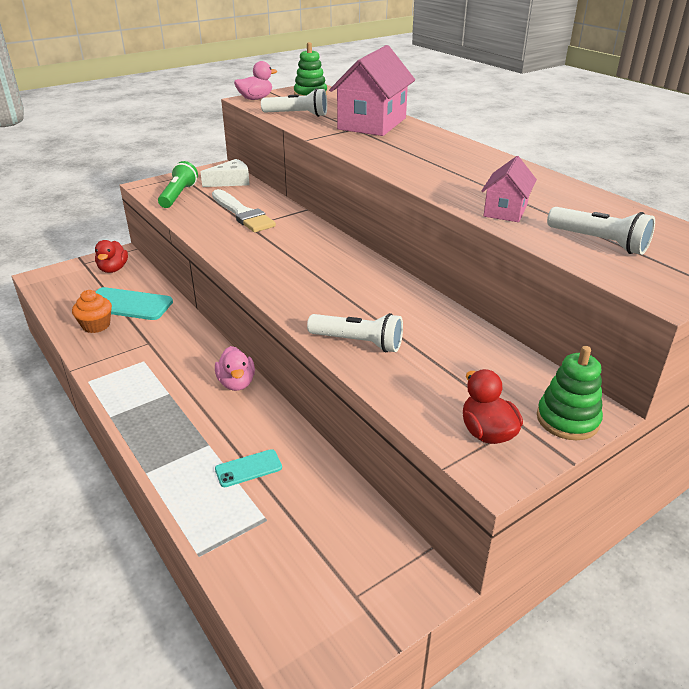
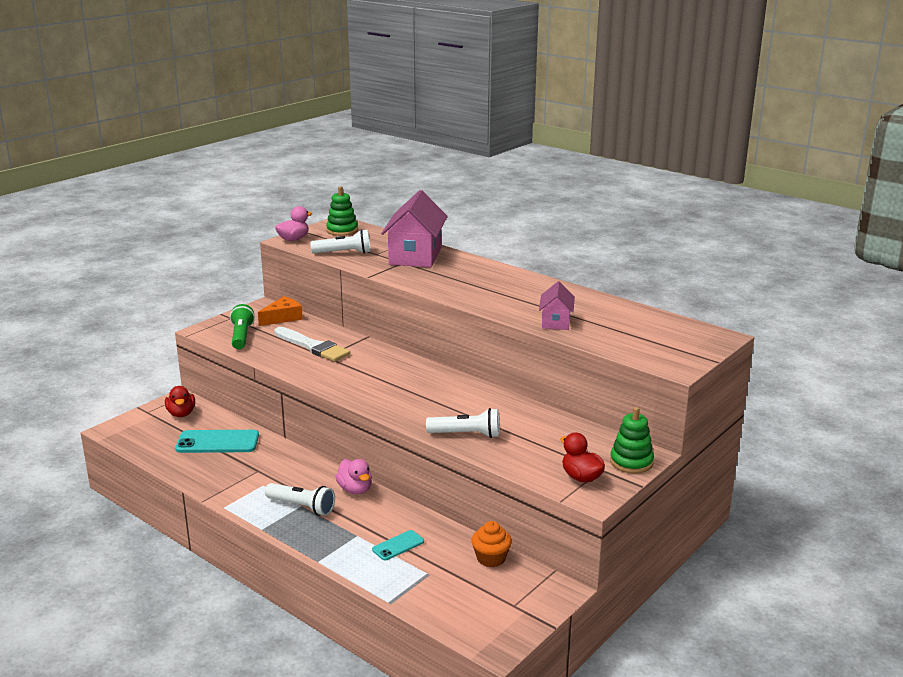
camera: 15 degrees left, 10 degrees down
orange cupcake [72,290,112,333] -> orange cupcake moved to [471,521,512,567]
white cheese [201,159,250,187] -> orange cheese [258,296,303,326]
white flashlight [547,207,655,255] -> white flashlight moved to [265,483,335,516]

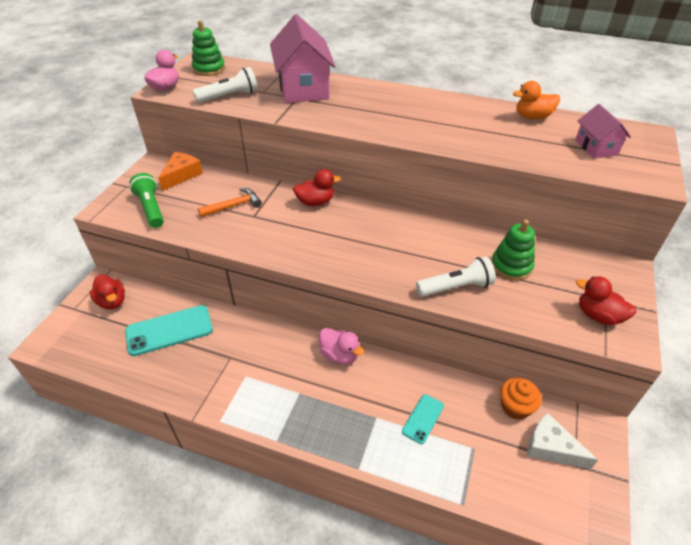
camera: 20 degrees left, 20 degrees up
white flashlight [265,483,335,516] -> none
white brush [274,327,350,362] -> orange hammer [198,188,262,217]
pink house [539,281,575,330] -> pink house moved to [575,104,631,159]
green stacking toy [610,407,654,474] -> green stacking toy moved to [491,220,535,281]
none -> red duck [293,169,341,206]
none -> orange duck [513,81,560,119]
none -> white cheese [527,413,598,469]

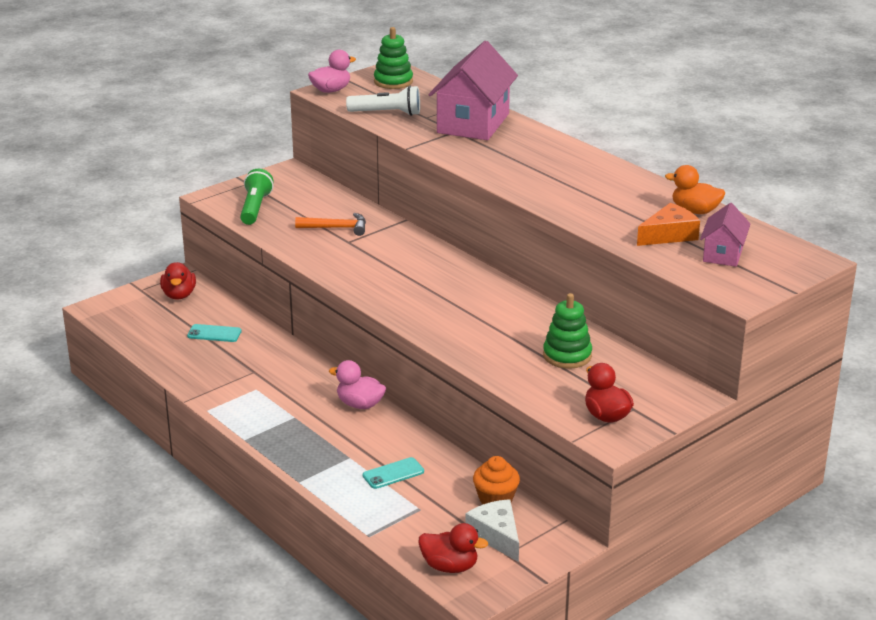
camera: 30 degrees right, 15 degrees down
turquoise phone [125,305,213,356] -> turquoise phone [187,324,242,342], size x0.55
orange cheese [158,152,203,191] -> orange cheese moved to [637,203,700,246]
red duck [293,169,341,206] -> red duck moved to [419,523,488,573]
pink duck [319,328,364,365] -> pink duck turned 135 degrees clockwise [329,360,386,409]
white flashlight [416,257,496,297] -> none

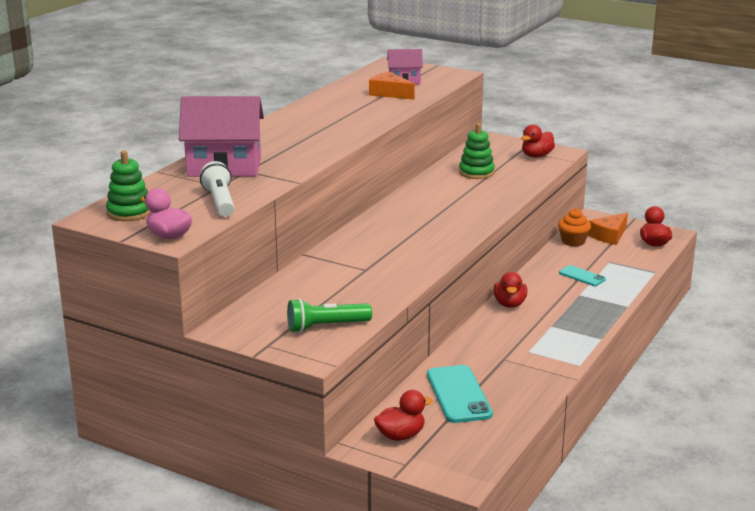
camera: 110 degrees left, 5 degrees down
turquoise phone [187,324,242,342] -> turquoise phone [427,365,493,423], size x1.81
orange hammer [295,213,366,236] -> none
pink duck [329,360,386,409] -> red duck [494,272,527,308]
white cheese [465,499,519,562] -> orange cheese [588,213,628,245]
orange duck [665,165,725,214] -> none

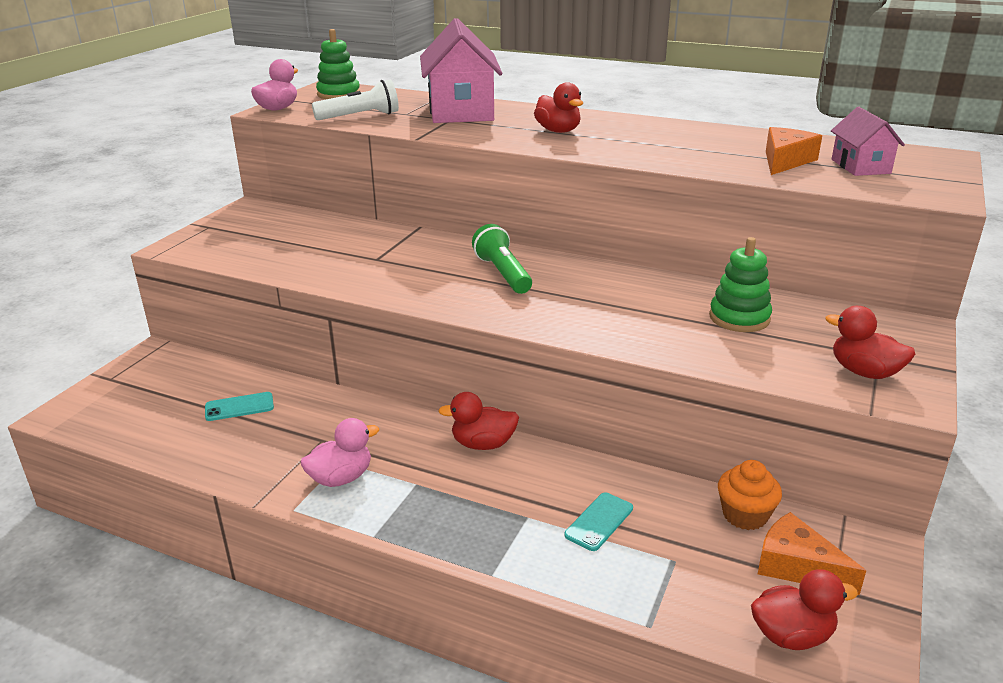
camera: 85 degrees right, 5 degrees up
green flashlight [287,298,372,333] -> green flashlight moved to [472,224,532,294]
red duck [374,390,433,441] -> red duck moved to [534,82,583,133]
turquoise phone [427,365,493,423] -> turquoise phone [205,392,274,421], size x0.55
none -> pink duck [301,418,379,487]

